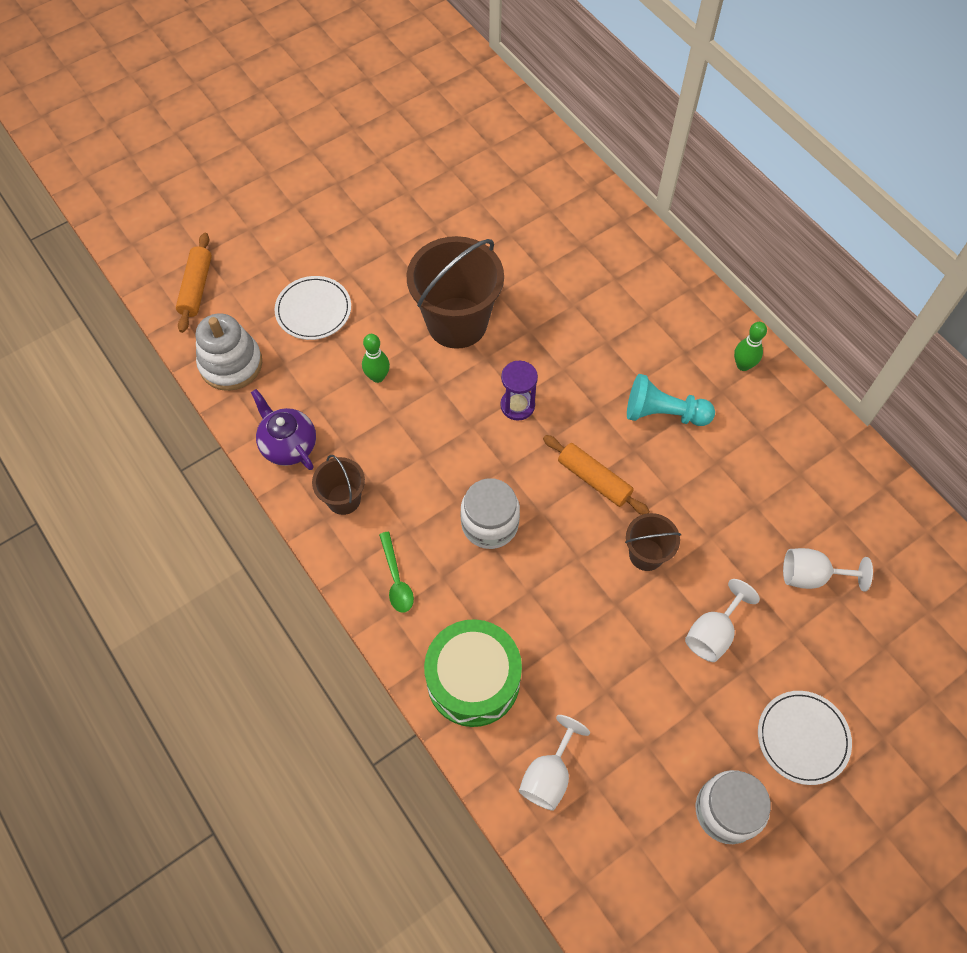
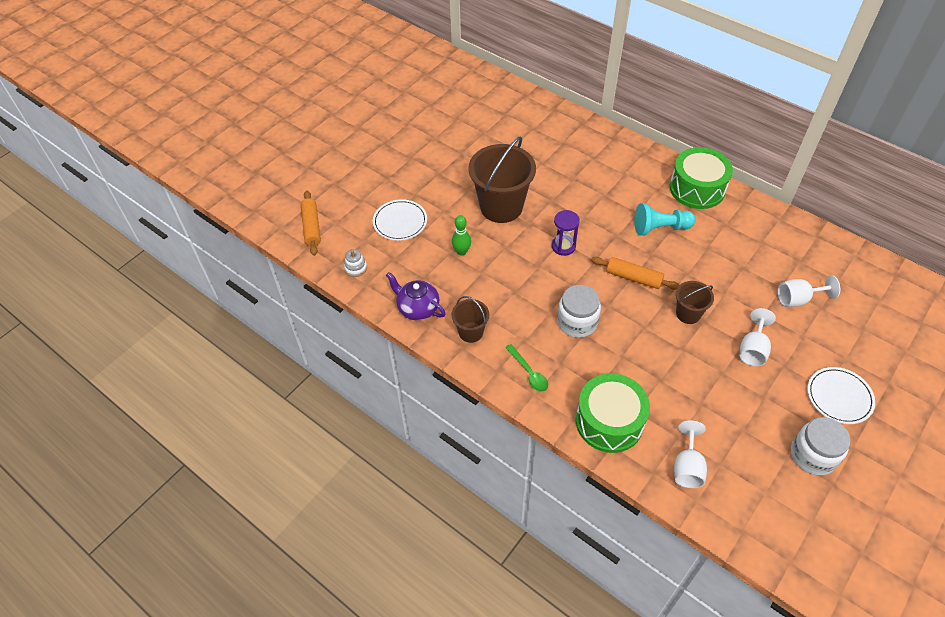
camera: 15 degrees left, 10 degrees down
white stacking toy [196,313,262,391] -> white stacking toy [344,249,367,277], size x0.50
green bowling pin [734,322,767,371] -> green drum [670,147,733,209]

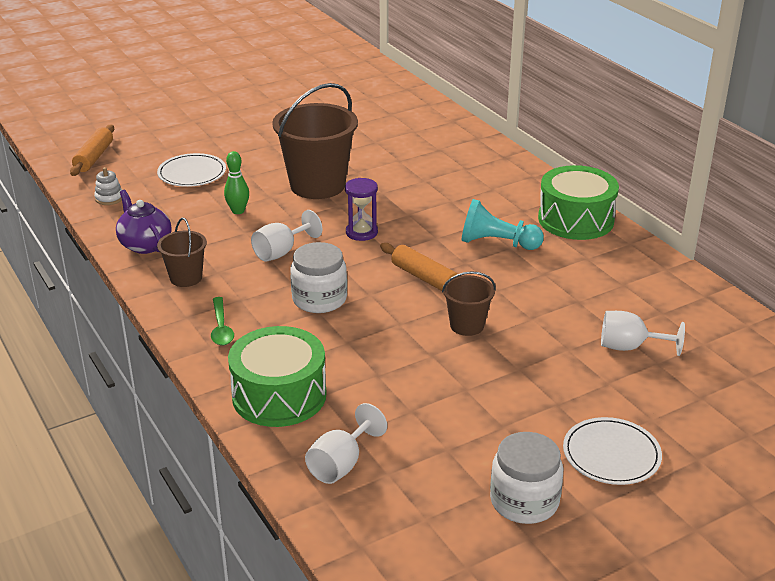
camera: 20 degrees right, 20 degrees down
white goblet [740,308,776,366] -> white goblet moved to [251,210,322,262]

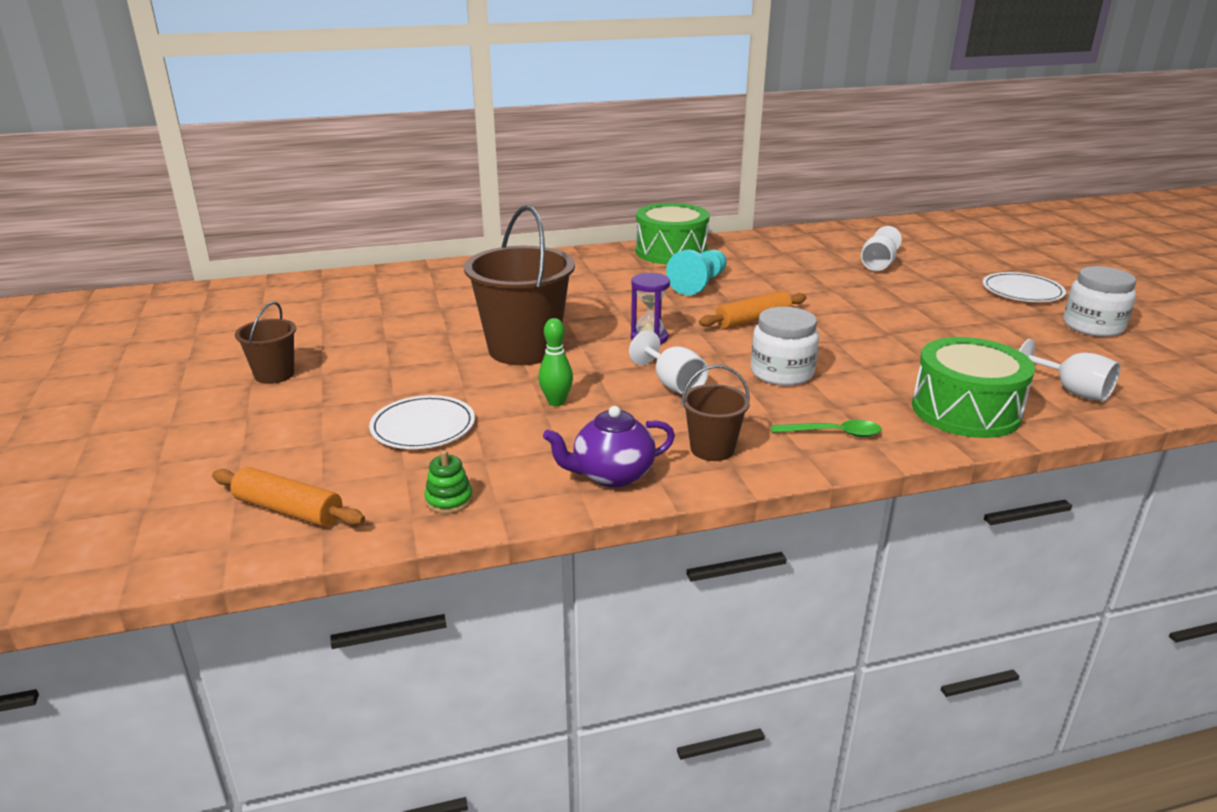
camera: 75 degrees left, 5 degrees down
white stacking toy [94,167,122,205] -> green stacking toy [424,450,473,514]
brown bucket [442,271,496,336] -> brown bucket moved to [235,302,296,384]

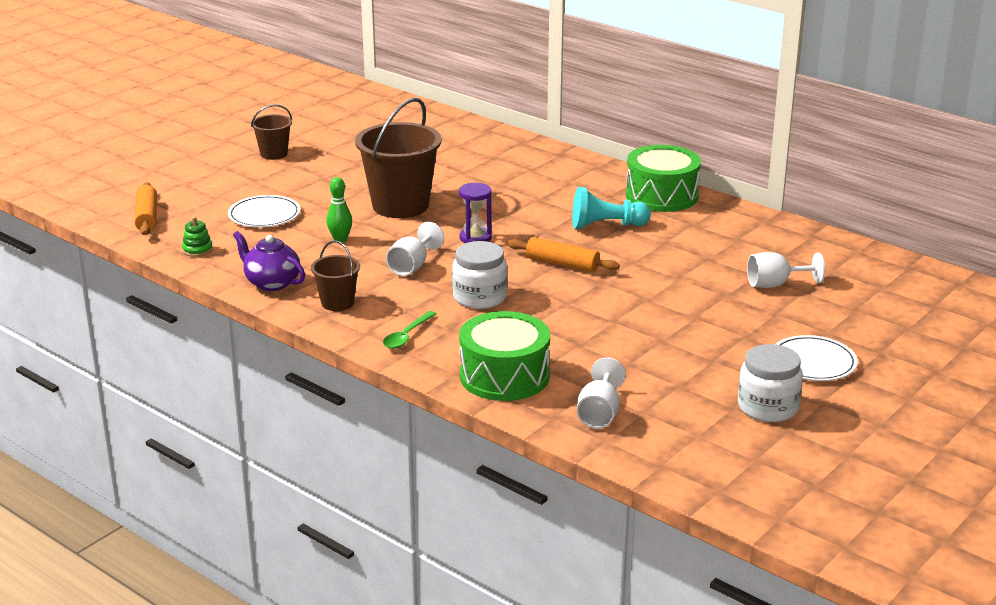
camera: 55 degrees right, 0 degrees up
green spoon [771,420,882,437] -> green spoon turned 60 degrees clockwise [383,311,436,349]

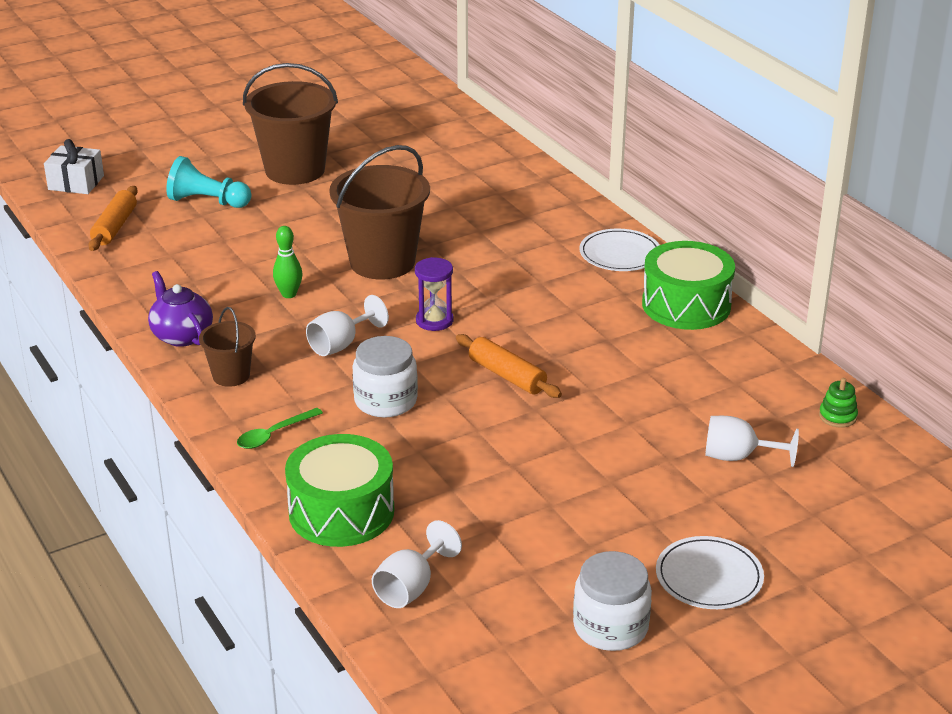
camera: 20 degrees right, 5 degrees up
green stacking toy [182,217,213,257] -> green stacking toy moved to [819,378,858,428]
white plate [228,195,300,227] -> white plate moved to [579,228,659,271]
brown bucket [251,105,292,160] -> brown bucket [243,63,338,185], size x1.96
turquoise pawn [572,187,651,229] -> turquoise pawn moved to [166,156,251,208]
none -> white gift [44,139,104,194]

